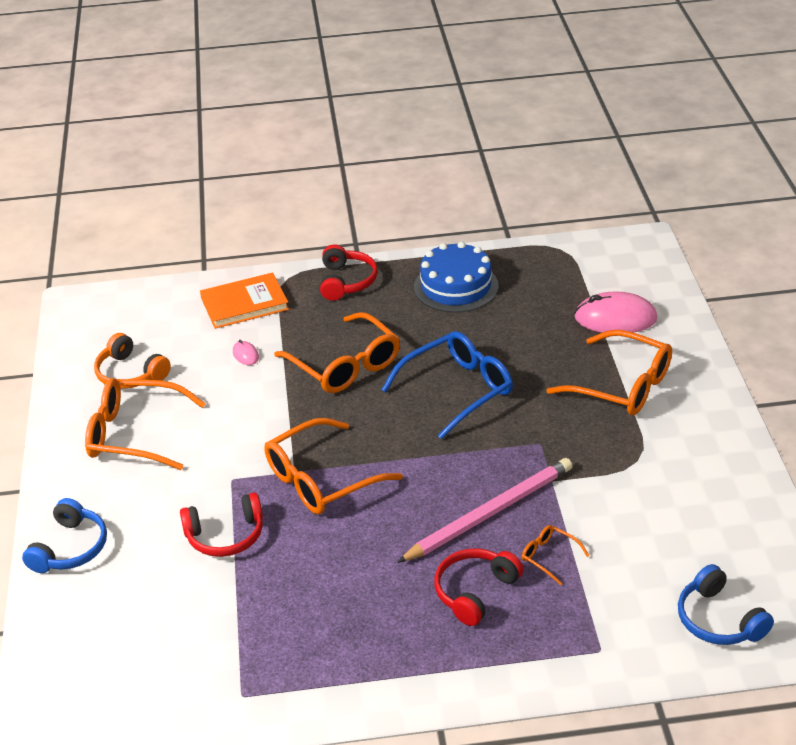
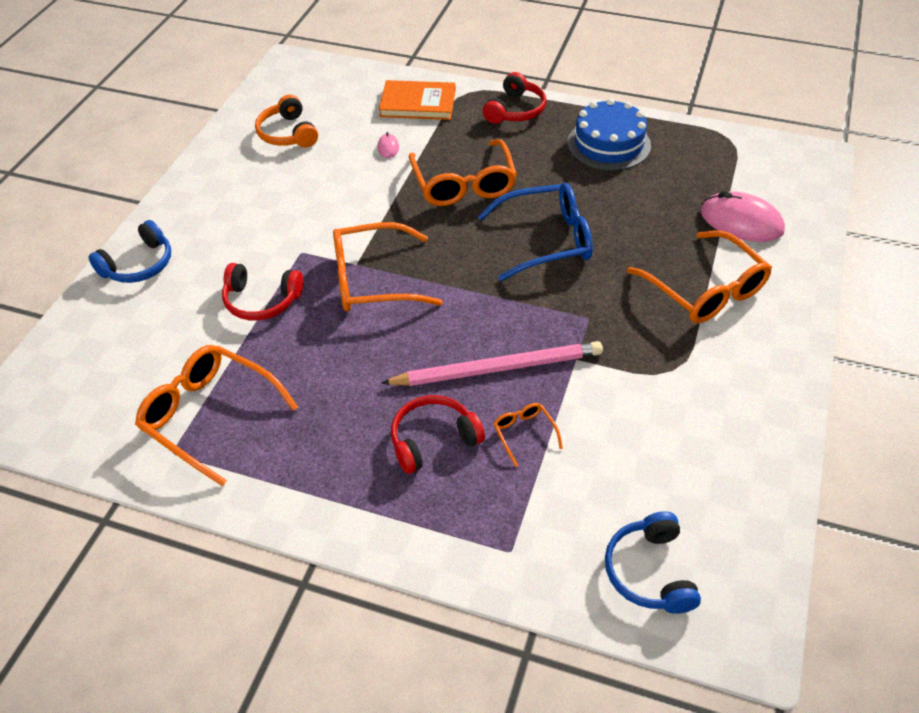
camera: 25 degrees right, 10 degrees up
orange glasses [85,378,206,470] -> orange glasses moved to [135,345,298,486]

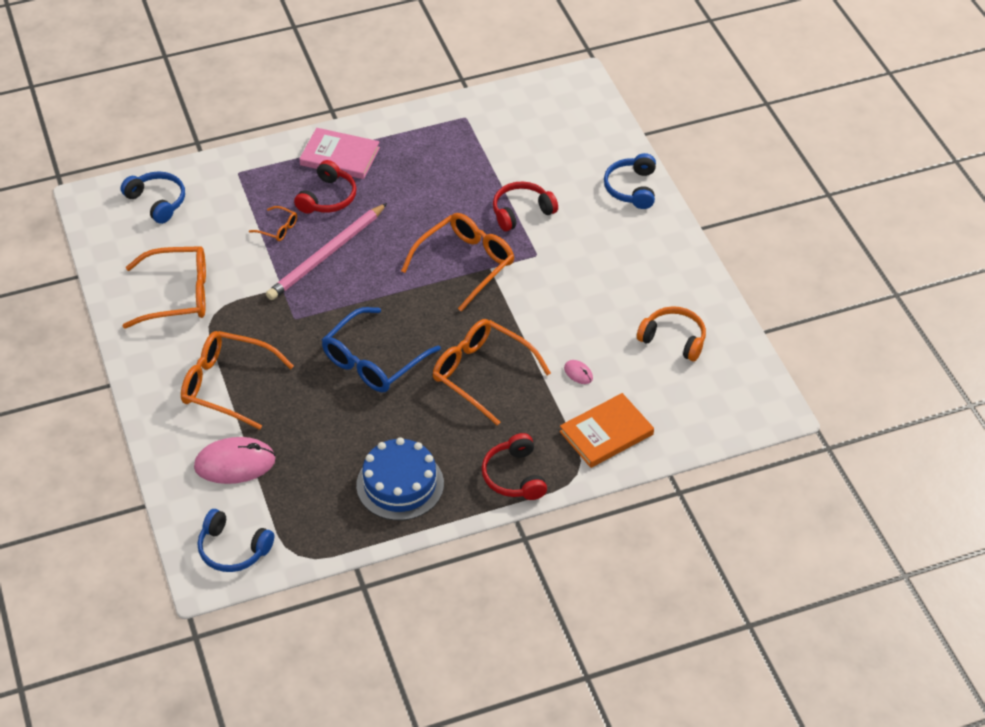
camera: 140 degrees right, 0 degrees up
orange glasses [135,345,298,486] -> orange glasses moved to [123,246,206,329]
none -> blue headphones [197,509,274,572]
none -> pink book [299,128,380,179]

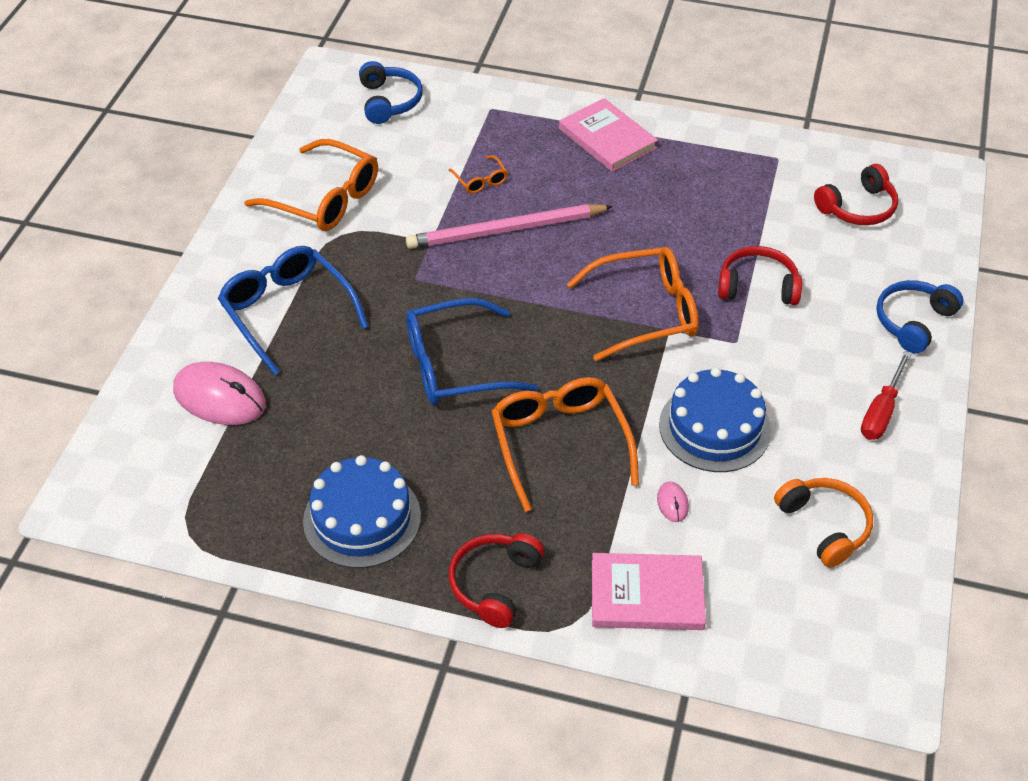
camera: 35 degrees right, 0 degrees up
orange glasses [181,331,294,430] -> blue glasses [218,246,369,375]
blue headphones [197,509,274,572] -> none
red headphones [294,160,357,214] -> red headphones moved to [814,164,898,225]
orange book [560,393,654,468] -> pink book [592,553,706,630]
none -> blue cake [659,367,771,472]
none -> red screwdriver [861,351,912,440]

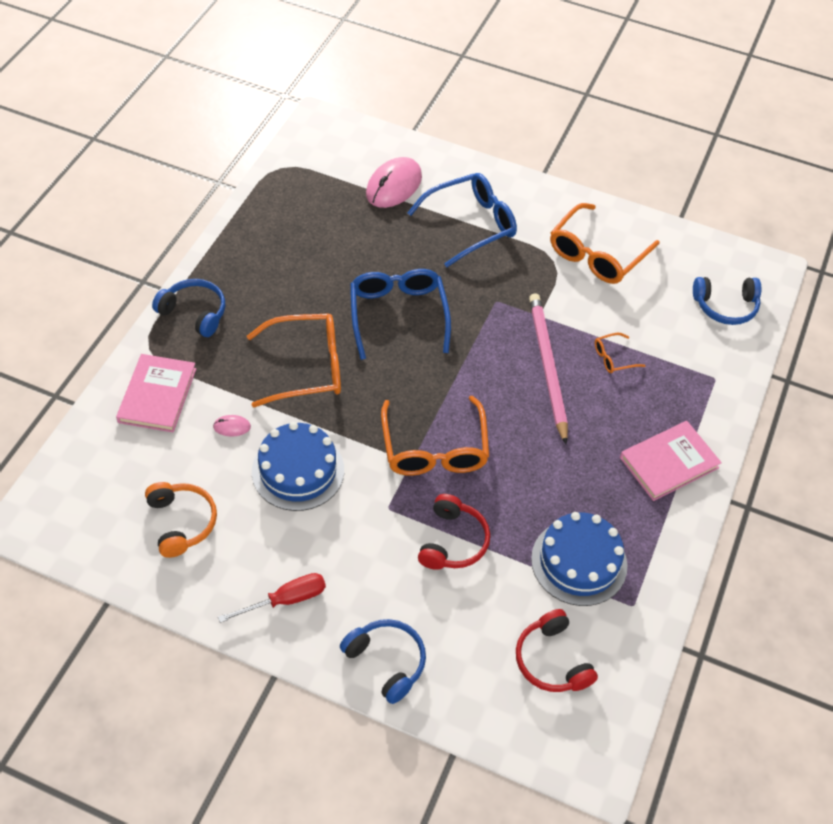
camera: 95 degrees right, 5 degrees up
blue cake [303,455,421,568] -> blue cake moved to [531,512,627,606]
red headphones [449,533,544,628] -> blue headphones [152,279,225,337]
orange headphones [774,478,873,568] -> orange headphones turned 90 degrees counterclockwise [145,482,217,558]
red screwdriver [861,351,912,440] -> red screwdriver turned 120 degrees clockwise [218,573,326,623]

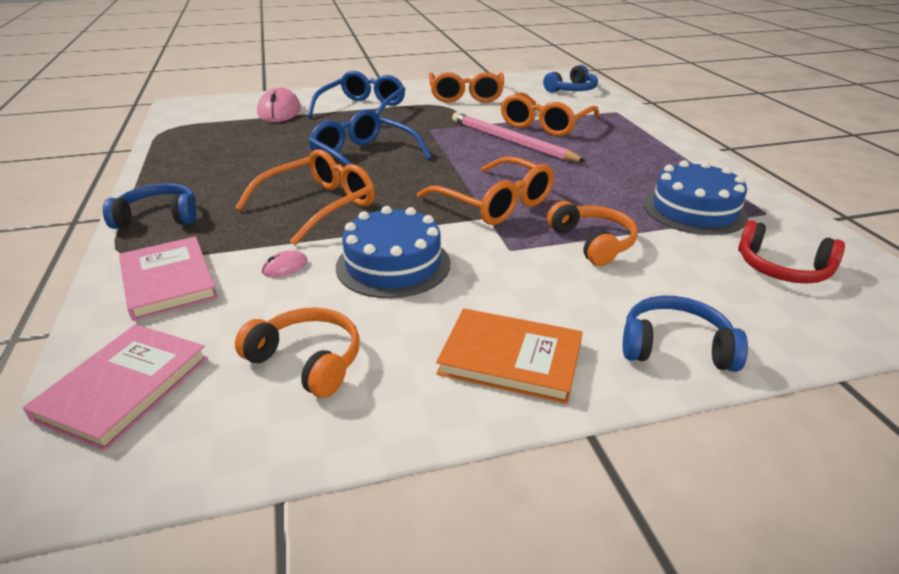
camera: 35 degrees left, 20 degrees down
red screwdriver [218,573,326,623] -> orange book [436,308,583,404]
red headphones [418,494,490,570] -> orange headphones [547,201,638,266]
orange glasses [595,333,646,373] -> orange glasses [500,92,599,136], size x2.19
pink book [620,421,722,501] -> pink book moved to [23,324,208,451]

